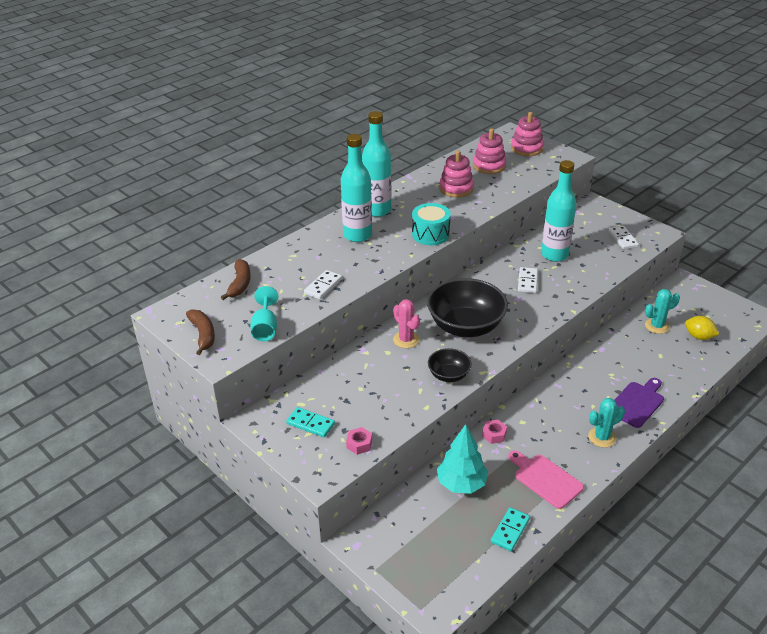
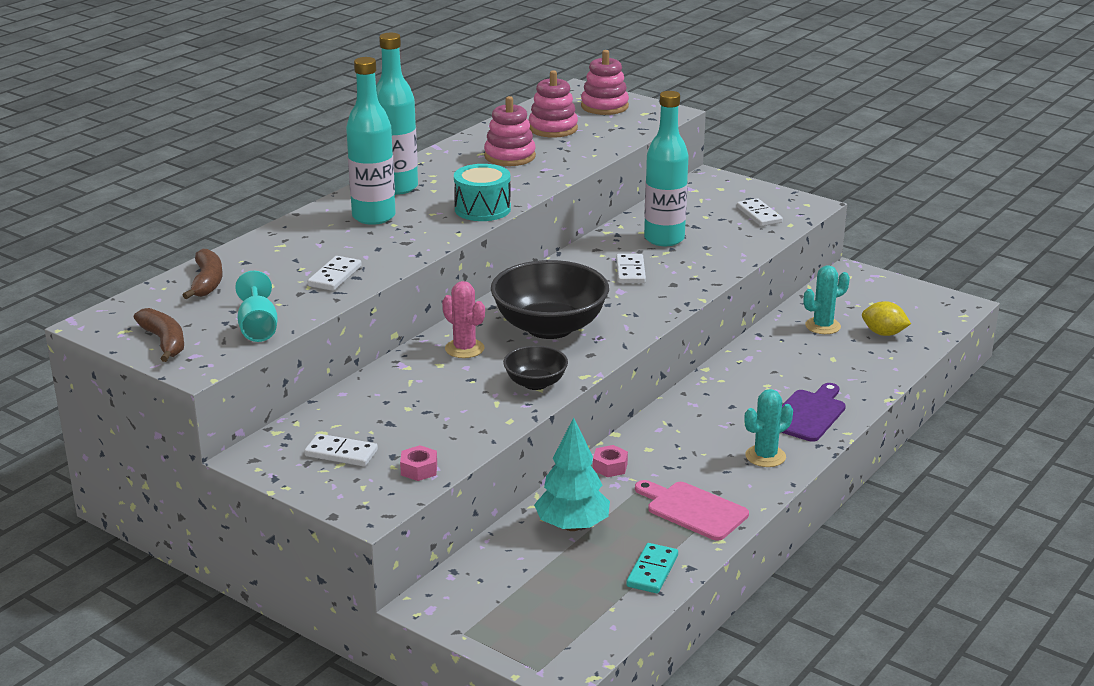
camera: 10 degrees left, 10 degrees down
turquoise domino [286,407,335,438] -> white domino [304,434,378,466]

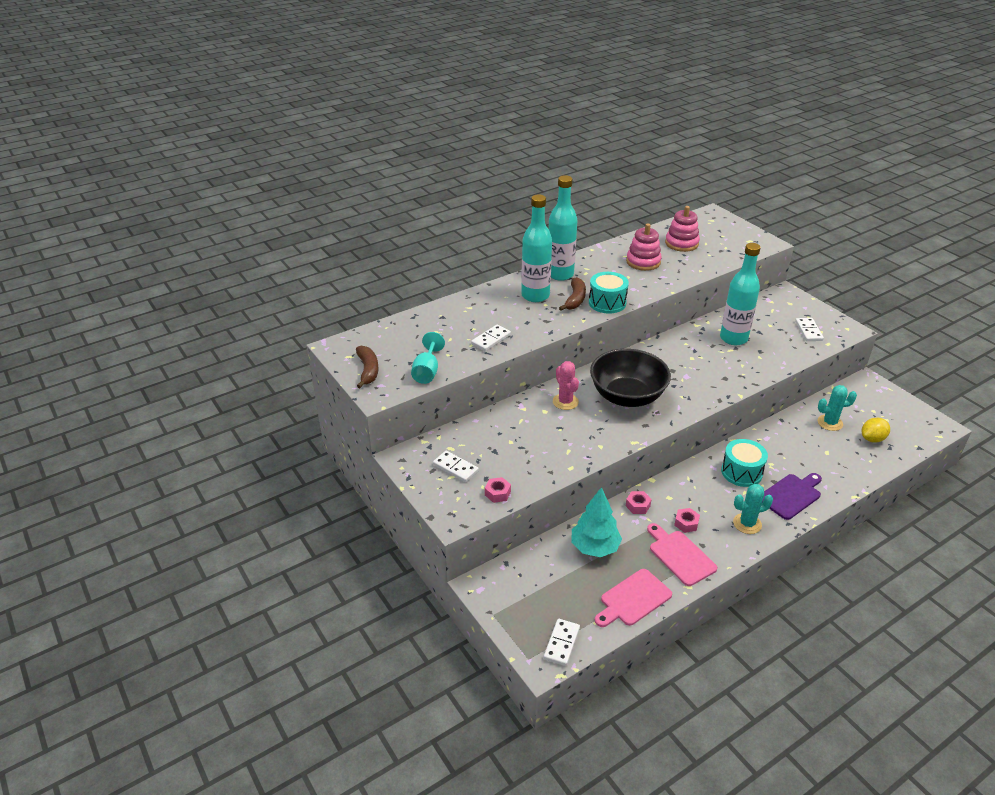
camera: 20 degrees right, 10 degrees up
brown banana [183,249,223,299] -> brown banana moved to [559,277,586,311]
black bowl [503,346,568,390] -> none
pink stacking toy [581,50,629,115] -> none
white domino [616,254,646,283] -> white domino moved to [544,619,580,666]
turquoise domino [626,543,678,593] -> pink cutting board [595,569,672,627]
yellow lemon [862,301,911,336] -> yellow lemon turned 75 degrees counterclockwise [862,418,890,443]
none -> pink nut [674,508,700,533]
none -> turquoise drum [721,439,768,487]

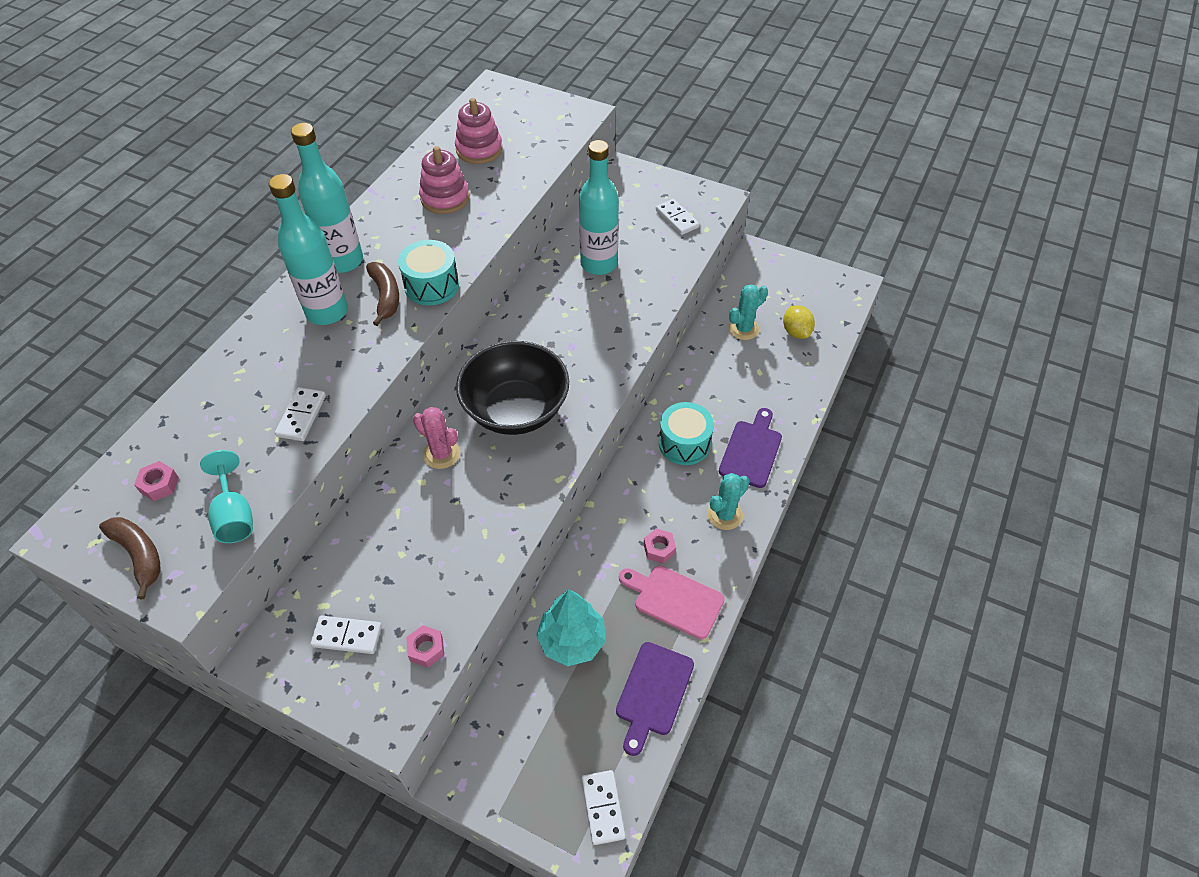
camera: 30 degrees left, 15 degrees up
pink cutting board [595,569,672,627] -> purple cutting board [616,642,694,756]
pink nut [626,491,652,514] -> pink nut moved to [134,461,179,501]
yellow lemon [862,418,890,443] -> yellow lemon turned 45 degrees counterclockwise [783,305,815,339]

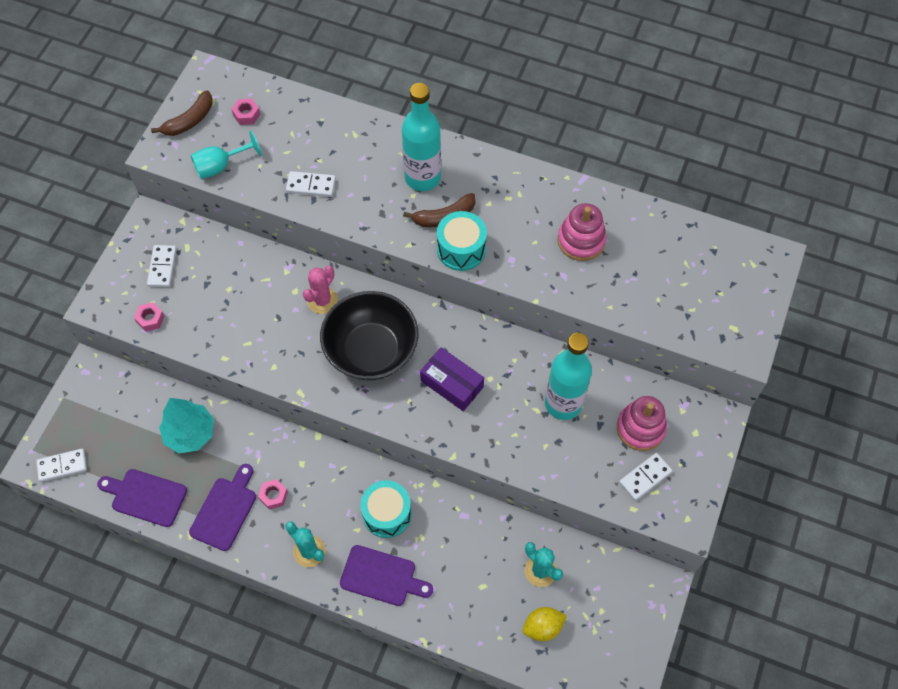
camera: 85 degrees right, 10 degrees up
turquoise bottle [291,123,363,273] -> none
pink stacking toy [455,98,502,164] -> pink stacking toy moved to [617,396,667,451]
pink cutting board [619,565,725,639] -> purple cutting board [189,464,256,551]
none -> purple box [420,347,484,411]

